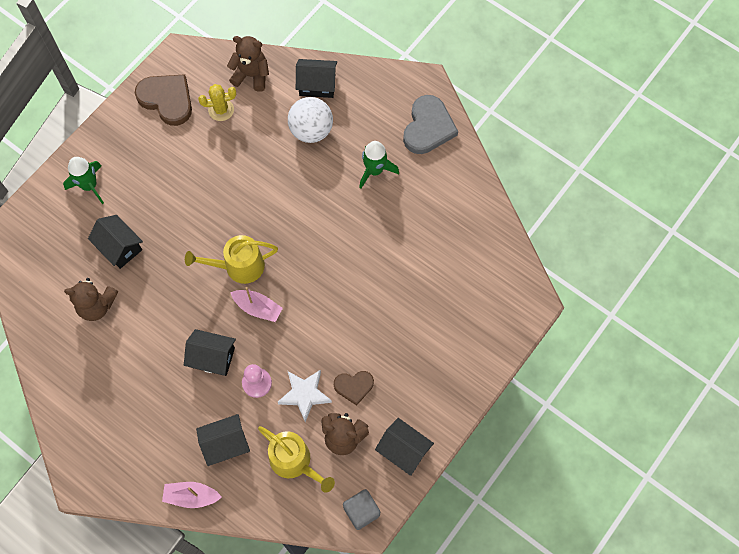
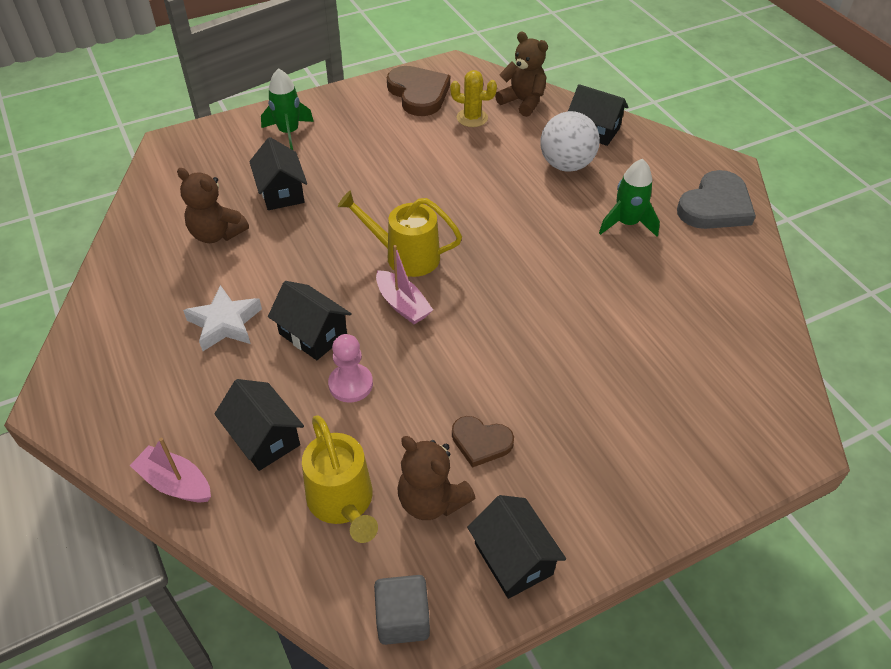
camera: 25 degrees right, 20 degrees down
black house [196,414,250,466] -> black house turned 45 degrees clockwise [215,379,304,471]
white star [278,370,332,422] -> white star moved to [183,285,262,351]

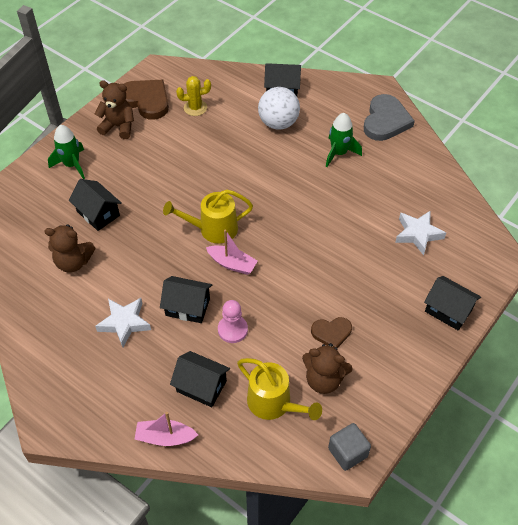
camera: 25 degrees left, 5 degrees up
black house [467,495,566,599] -> black house moved to [424,276,481,331]
brown teddy bear [495,31,548,117] -> brown teddy bear moved to [95,81,134,139]
none -> white star [395,210,446,255]

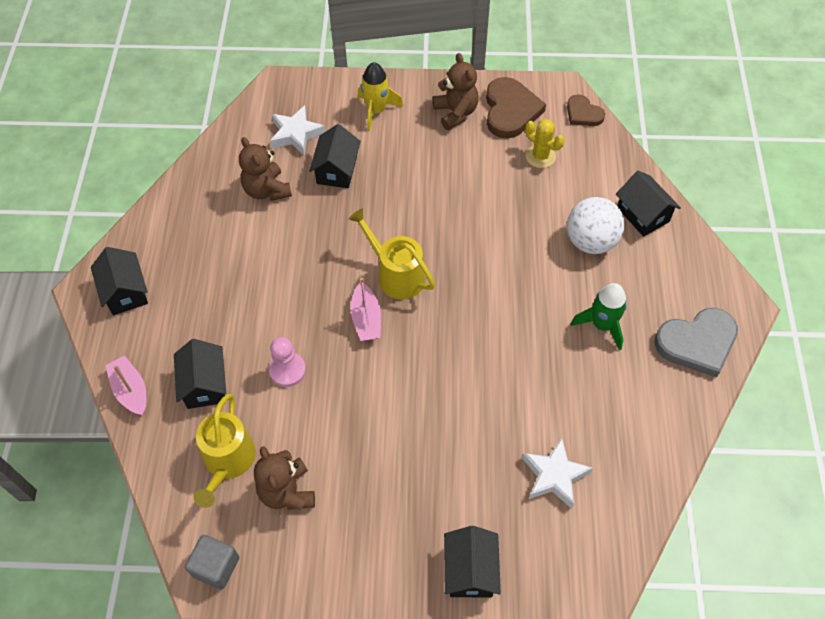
camera: 55 degrees right, 5 degrees up
green rocket [48,125,85,179] -> yellow rocket [358,62,403,131]
white star [95,298,151,347] -> white star moved to [270,105,325,156]
black house [160,276,212,323] -> black house moved to [91,247,148,315]
brown heart [311,317,352,348] -> brown heart moved to [567,94,605,126]

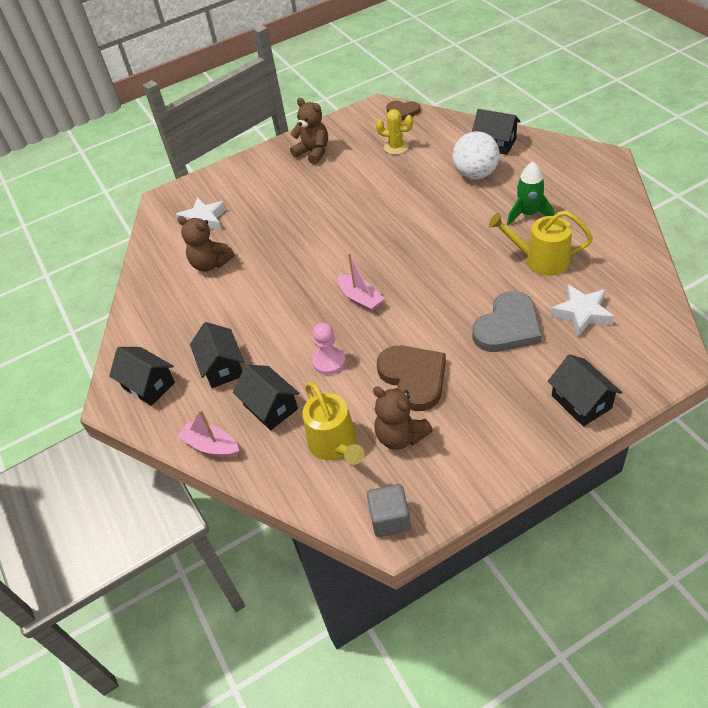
camera: 25 degrees left, 10 degrees down
black house [309,124,361,188] -> black house moved to [190,322,244,388]
yellow watering can [348,208,435,299] -> yellow watering can moved to [489,211,593,276]
yellow rocket [358,62,403,131] -> none
brown heart [486,77,546,139] -> brown heart moved to [377,346,446,411]
grey heart [654,308,738,378] -> grey heart moved to [472,291,542,352]

